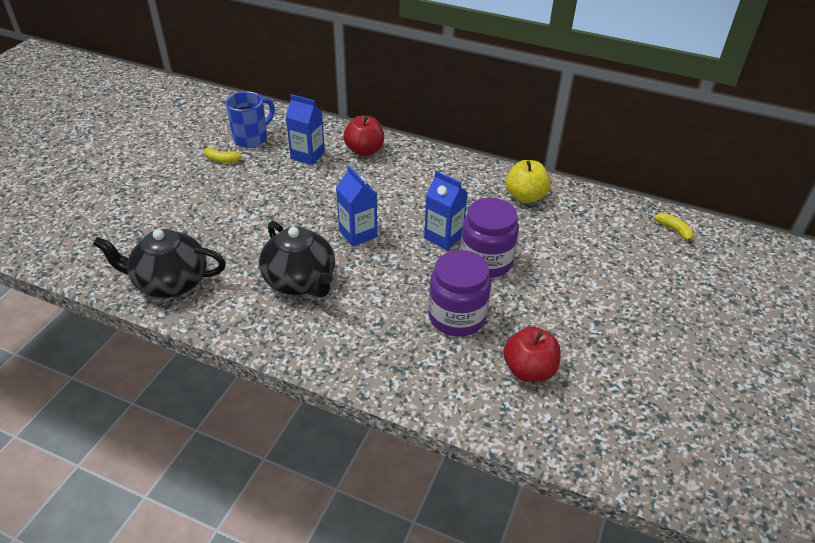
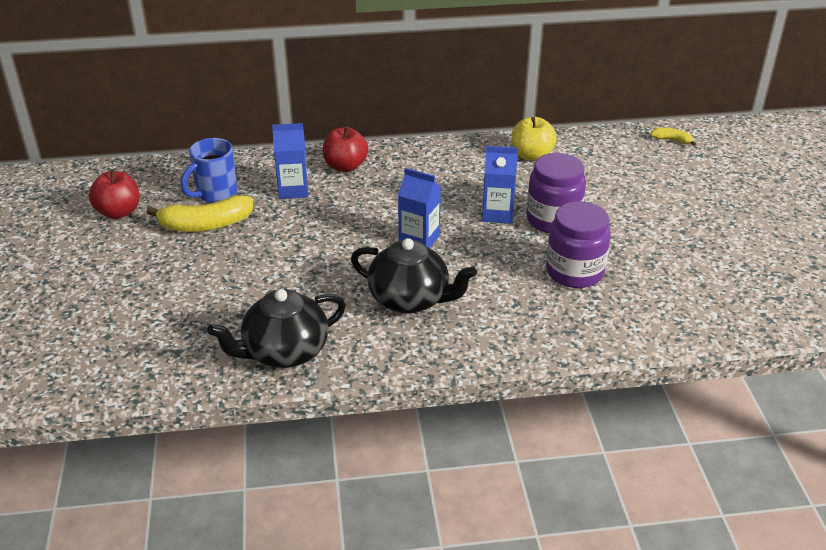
camera: 30 degrees left, 5 degrees down
yellow banana [204,146,242,163] -> yellow banana [146,195,253,232], size x2.03
blue mug [226,92,275,148] -> blue mug turned 150 degrees counterclockwise [181,138,238,203]
red apple [503,327,561,382] -> red apple moved to [89,170,140,219]

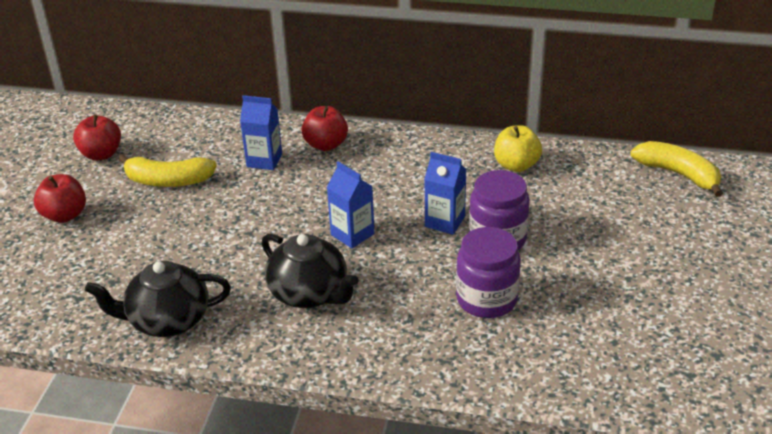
camera: 20 degrees right, 0 degrees up
blue mug [181,138,238,203] -> none
yellow banana [650,128,696,146] -> yellow banana [630,141,723,197], size x2.03
none -> red apple [34,174,86,223]

